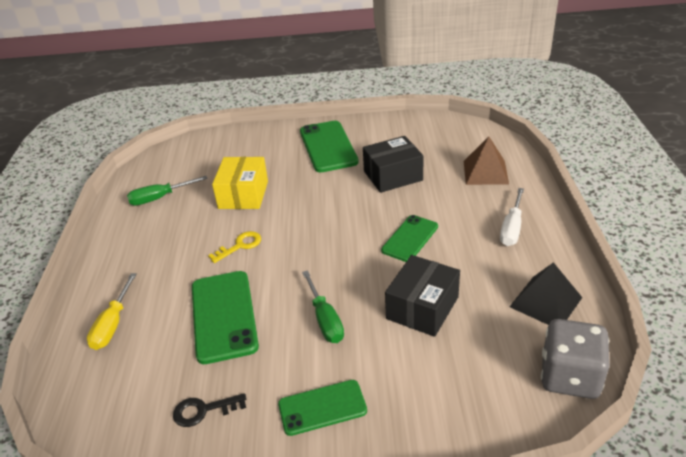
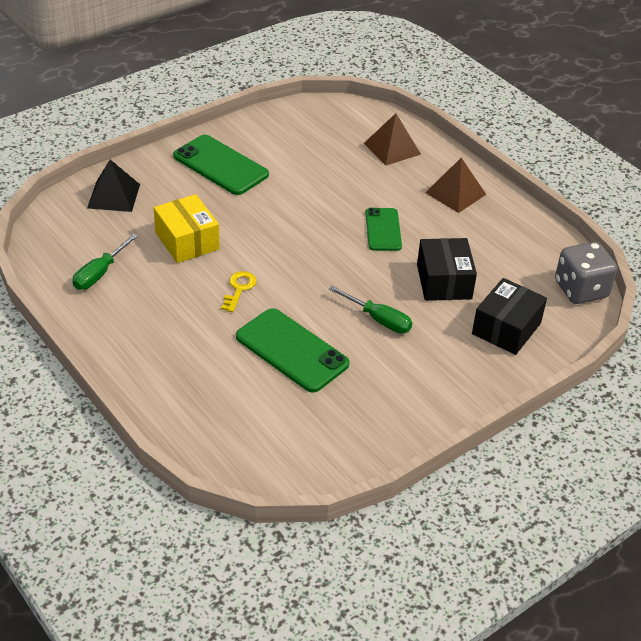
camera: 40 degrees left, 5 degrees up
yellow screwdriver [87,273,137,350] -> none
black key [173,393,246,427] -> none
green phone [278,380,367,436] -> none
black box [363,136,424,193] -> black box moved to [472,278,547,355]
white screwdriver [500,188,524,246] -> brown pyramid [425,158,486,213]
black pyramid [510,262,582,325] -> black pyramid moved to [87,160,140,212]

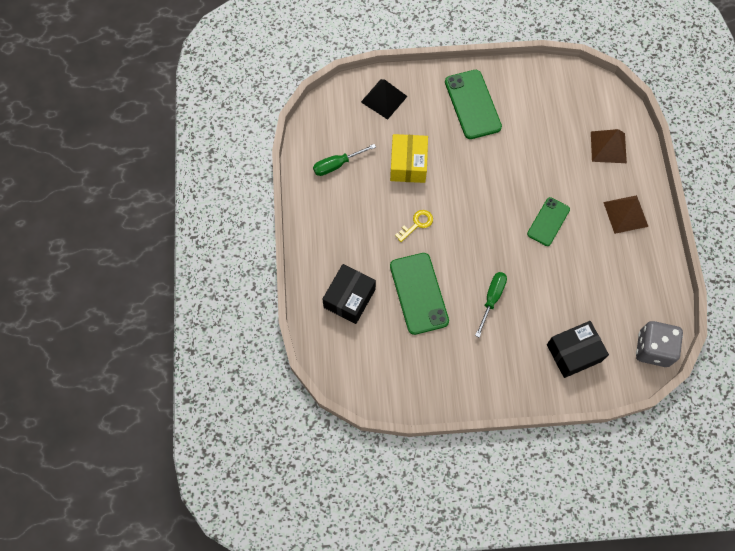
camera: 35 degrees right, 25 degrees up
green screwdriver [329,286,412,333] -> green screwdriver turned 135 degrees counterclockwise [475,272,507,338]
black box [417,238,477,301] -> black box moved to [322,264,376,324]

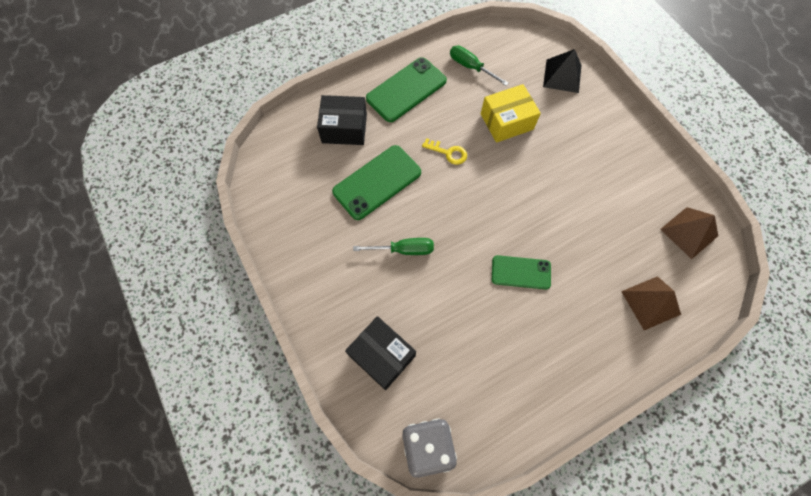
camera: 65 degrees right, 0 degrees up
green phone [445,70,502,139] -> green phone moved to [366,57,447,122]
brown pyramid [603,195,648,234] -> brown pyramid moved to [660,207,718,259]

